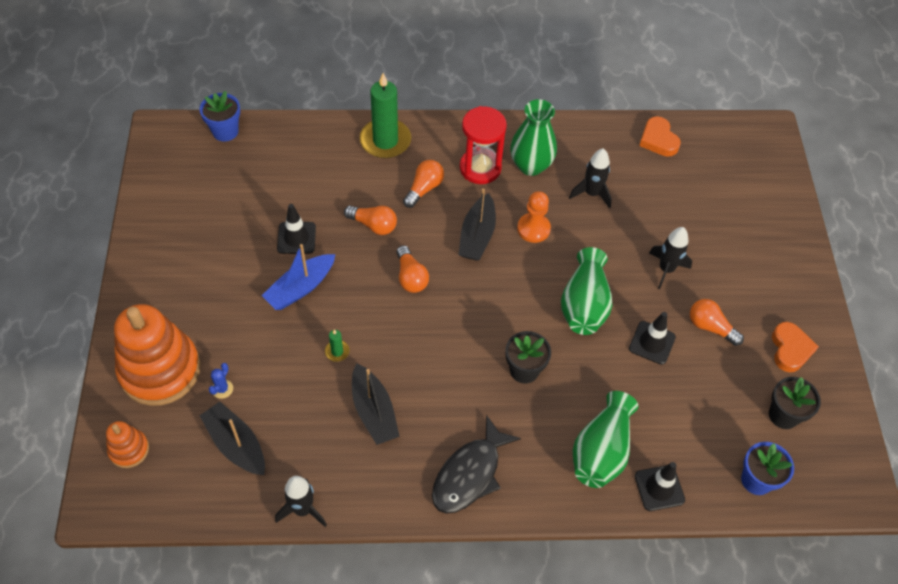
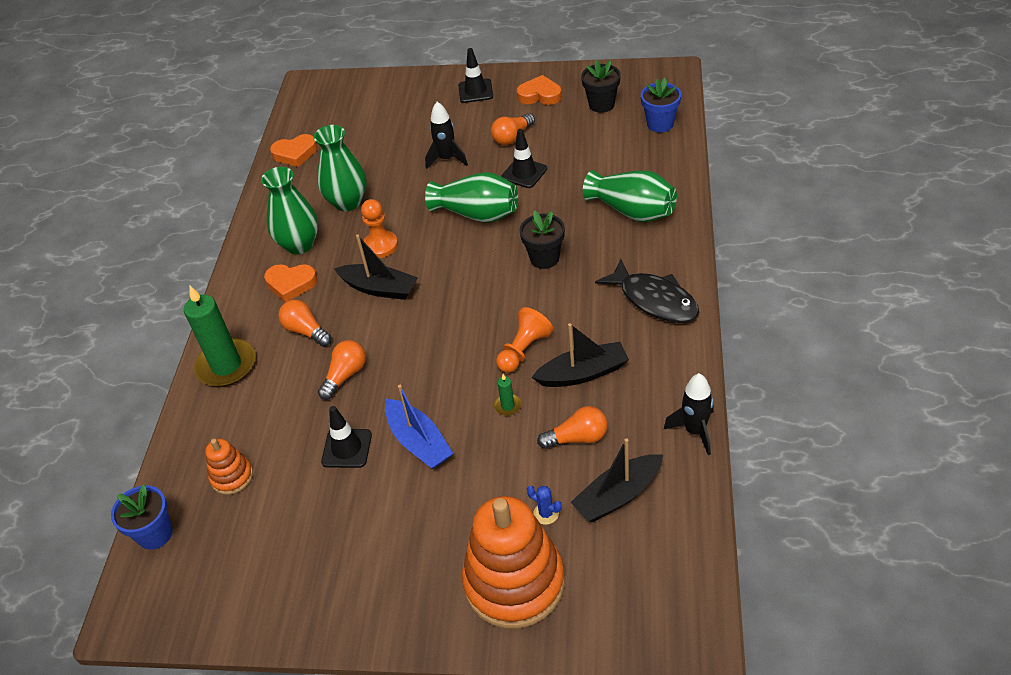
camera: 75 degrees left, 10 degrees down
orange stacking toy [106,421,149,468] -> orange stacking toy moved to [205,439,253,495]
orange light bulb [396,245,429,293] -> orange light bulb moved to [537,406,607,449]
red hourglass [460,106,507,184] -> orange heart [264,264,317,302]
black rocket [569,148,612,208] -> green vase [314,125,367,211]
black traffic cone [635,462,685,511] -> black traffic cone moved to [458,48,493,103]
none -> orange pawn [496,307,553,373]

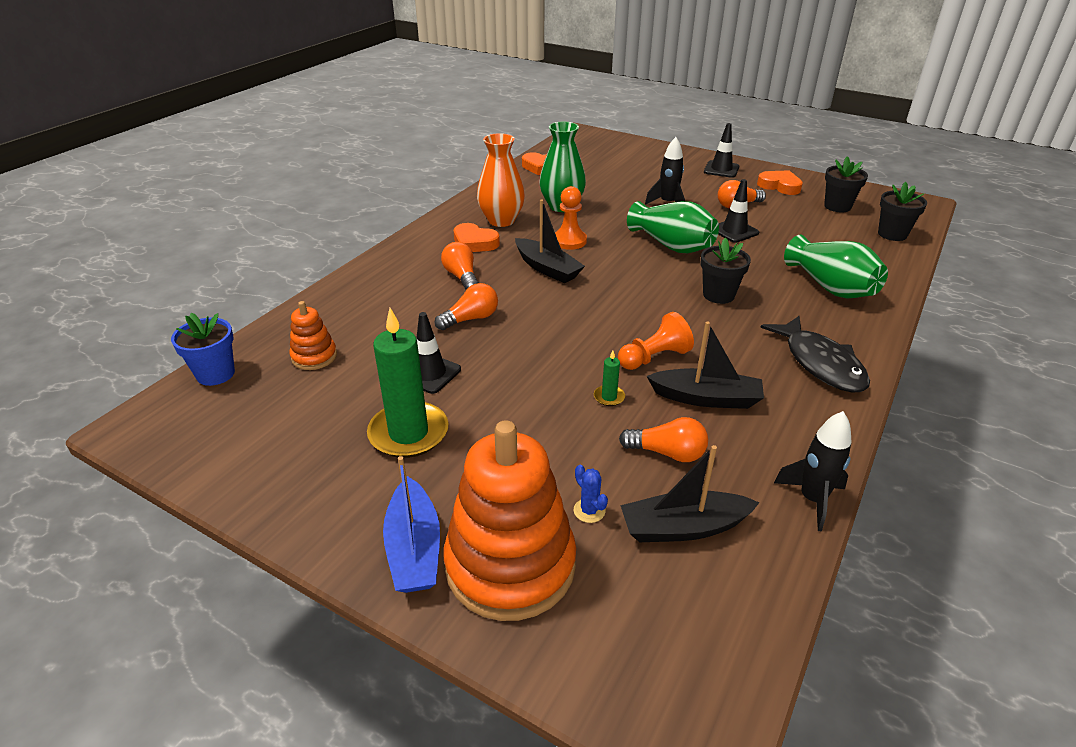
camera: 20 degrees right, 10 degrees down
green candle [184,286,256,387] -> green candle moved to [367,308,448,458]
green vase [261,167,318,254] -> orange vase [477,133,525,227]
blue boat [385,385,453,469] -> blue boat moved to [383,456,440,593]
blue flower pot [641,78,681,133] -> black flower pot [878,181,927,241]

